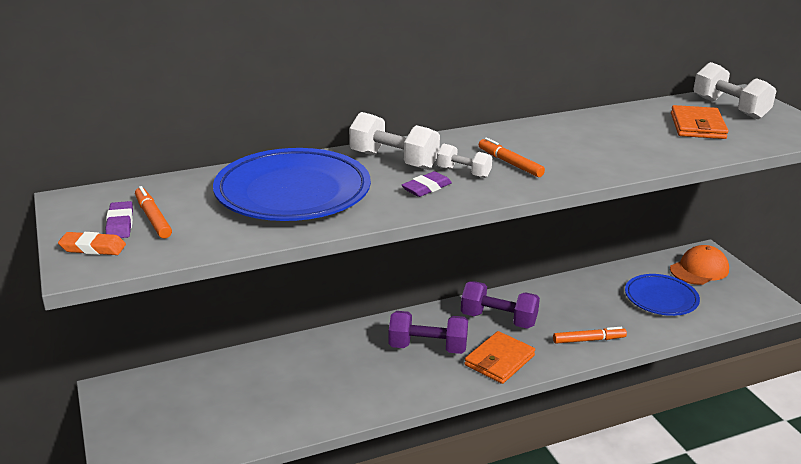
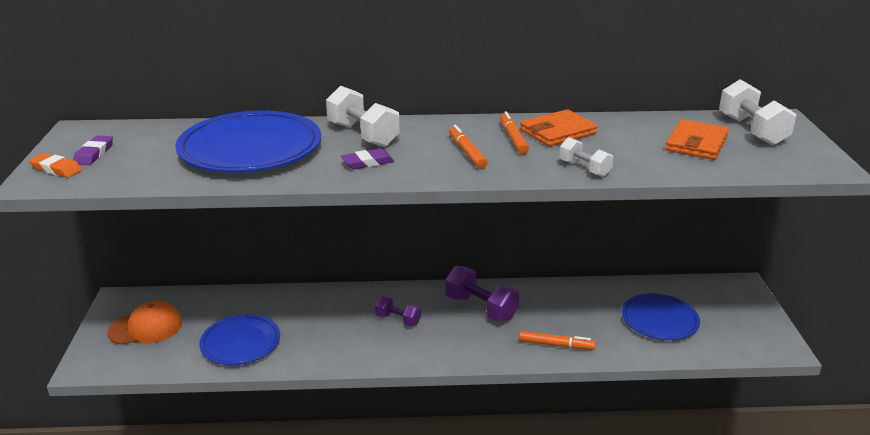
camera: 20 degrees right, 0 degrees up
orange marker [135,186,172,239] -> orange marker moved to [500,111,529,154]
purple dumbbell [389,311,468,354] -> purple dumbbell [375,296,421,326], size x0.59
white dumbbell [437,144,492,178] -> white dumbbell moved to [559,137,613,177]
orange wallet [464,331,535,384] -> orange wallet moved to [520,109,598,147]
orange cap [670,245,729,285] -> orange cap moved to [107,301,182,345]
none -> blue plate [199,314,280,365]

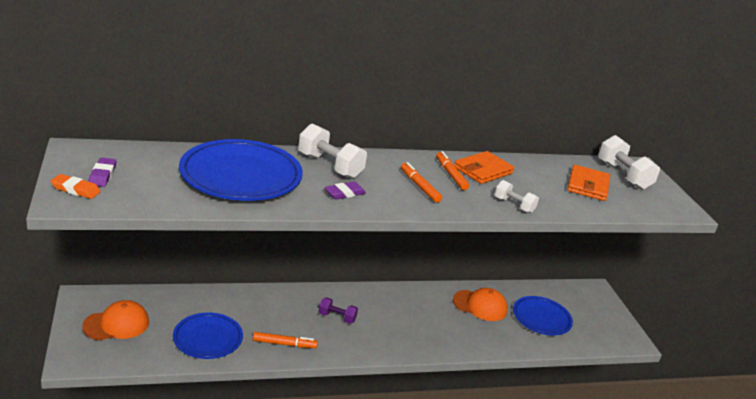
camera: 15 degrees left, 0 degrees up
purple dumbbell [445,266,519,321] -> none
orange marker [519,331,596,350] -> orange marker moved to [253,332,318,348]
none -> orange cap [453,288,507,321]

